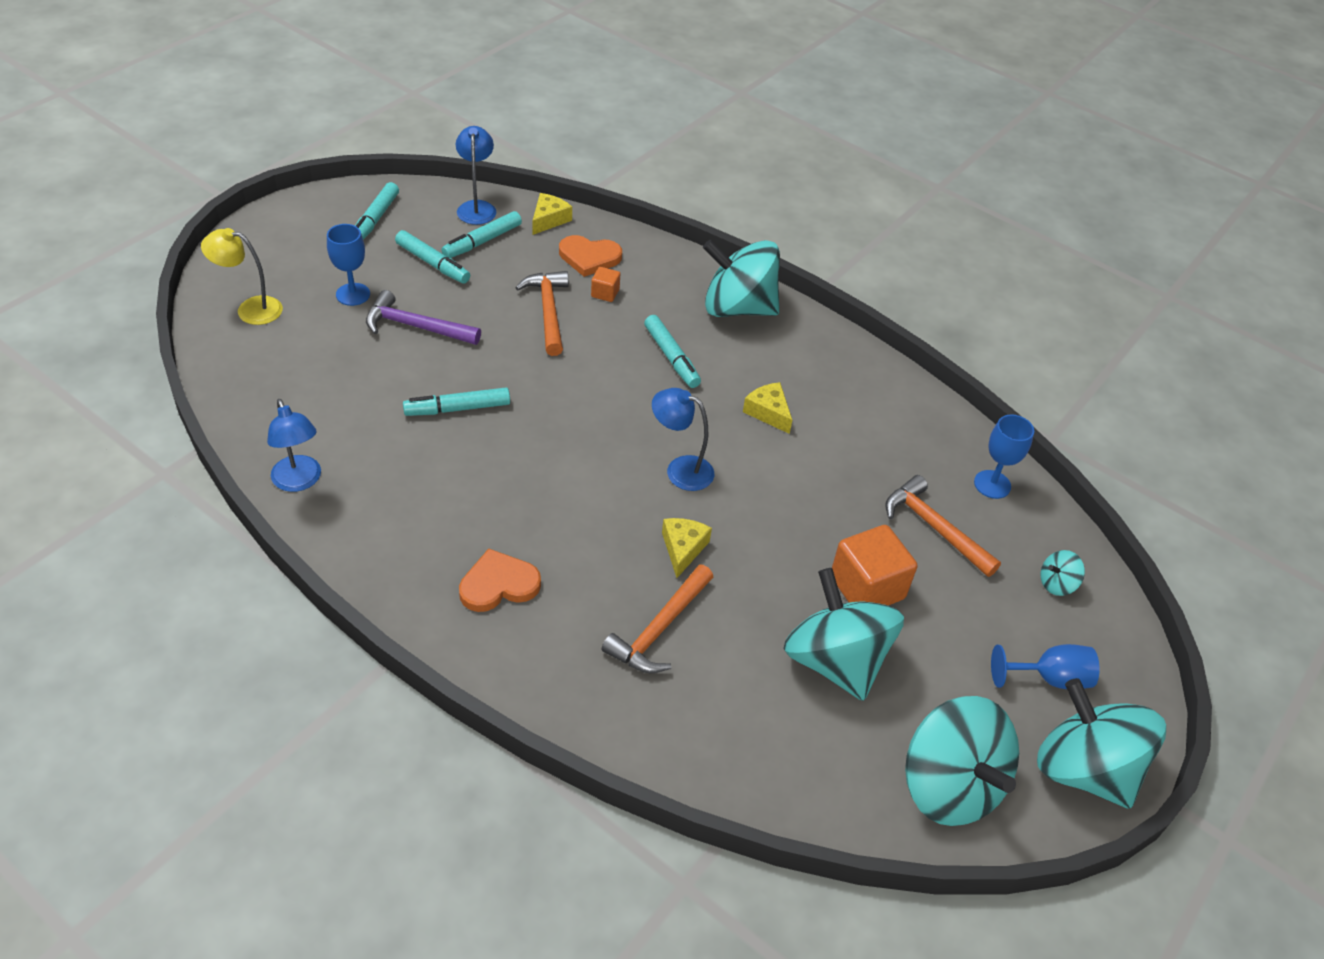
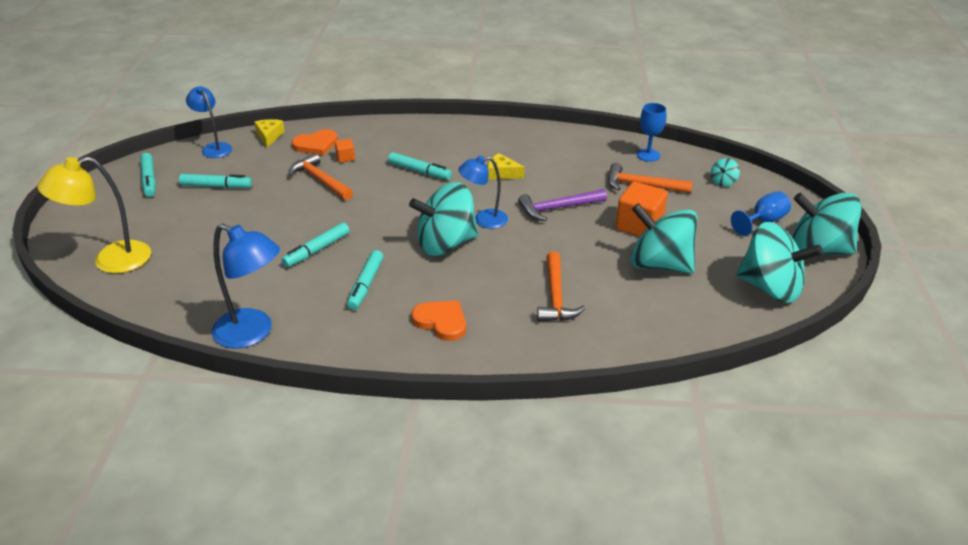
camera: 30 degrees left, 10 degrees down
yellow lamp [201,228,283,325] -> yellow lamp [37,156,151,273], size x1.53
blue lamp [267,399,321,492] -> blue lamp [211,223,280,349], size x1.53
blue goblet [327,224,370,306] -> none
purple hammer [366,290,481,345] -> purple hammer moved to [518,189,607,221]
turquoise marker [441,211,522,258] -> turquoise marker moved to [347,250,384,310]
orange heart [459,548,541,612] -> orange heart turned 90 degrees clockwise [411,301,466,341]
yellow cheese [662,518,712,578] -> none
turquoise spinning top [703,240,780,317] -> turquoise spinning top moved to [409,182,478,256]

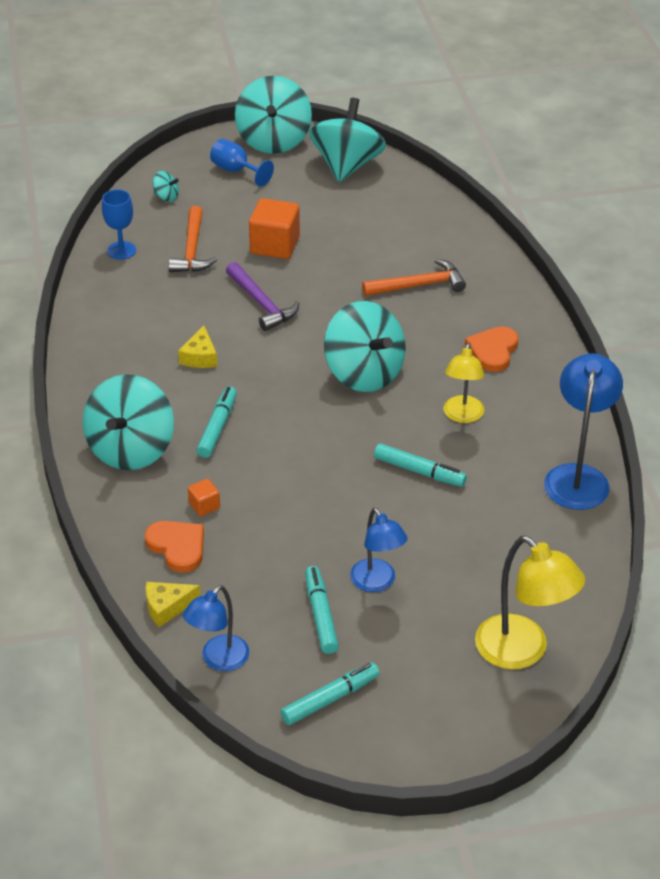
camera: 105 degrees left, 5 degrees up
orange hammer [288,153,353,200] -> none
turquoise marker [347,250,384,310] -> yellow lamp [444,342,484,423]
blue lamp [458,156,508,229] -> blue lamp moved to [350,508,408,592]
turquoise spinning top [631,203,698,274] -> turquoise spinning top moved to [82,374,174,470]

